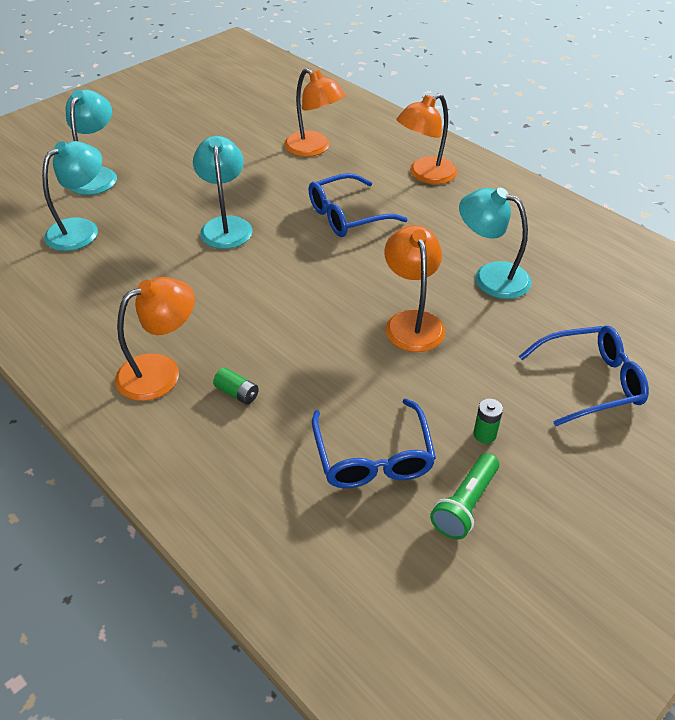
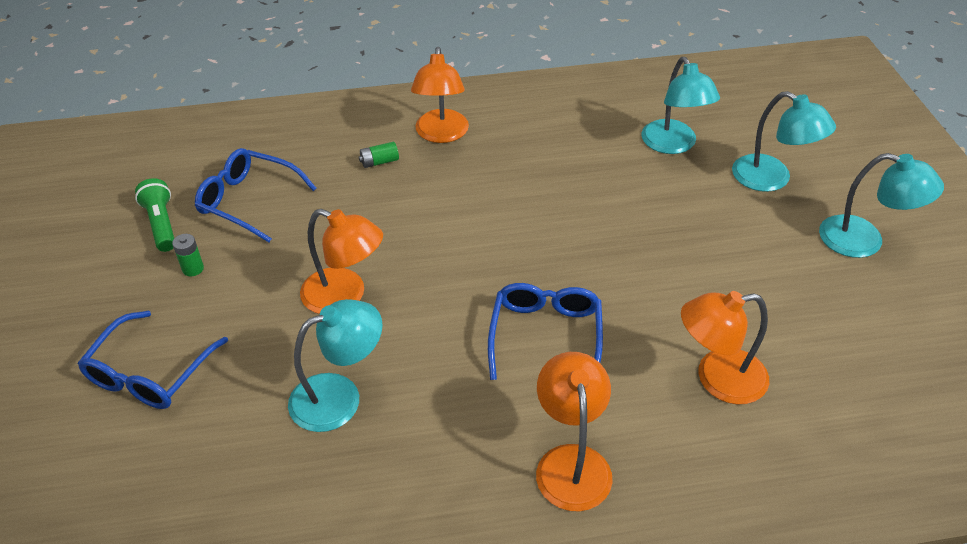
camera: 125 degrees right, 0 degrees up
turquoise lamp [193,136,252,249] -> turquoise lamp moved to [819,153,944,258]

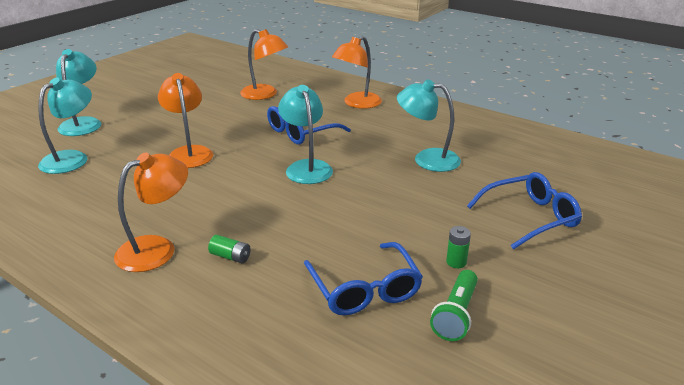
camera: 135 degrees left, 15 degrees down
orange lamp [300,209,383,314] -> orange lamp moved to [158,73,213,168]
turquoise lamp [819,153,944,258] -> turquoise lamp moved to [278,85,333,184]

